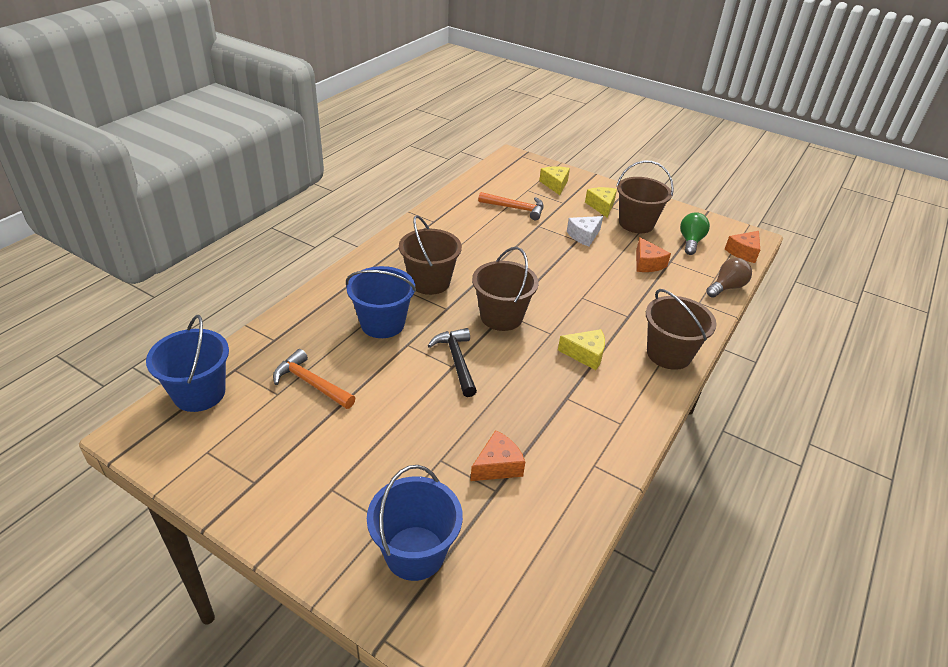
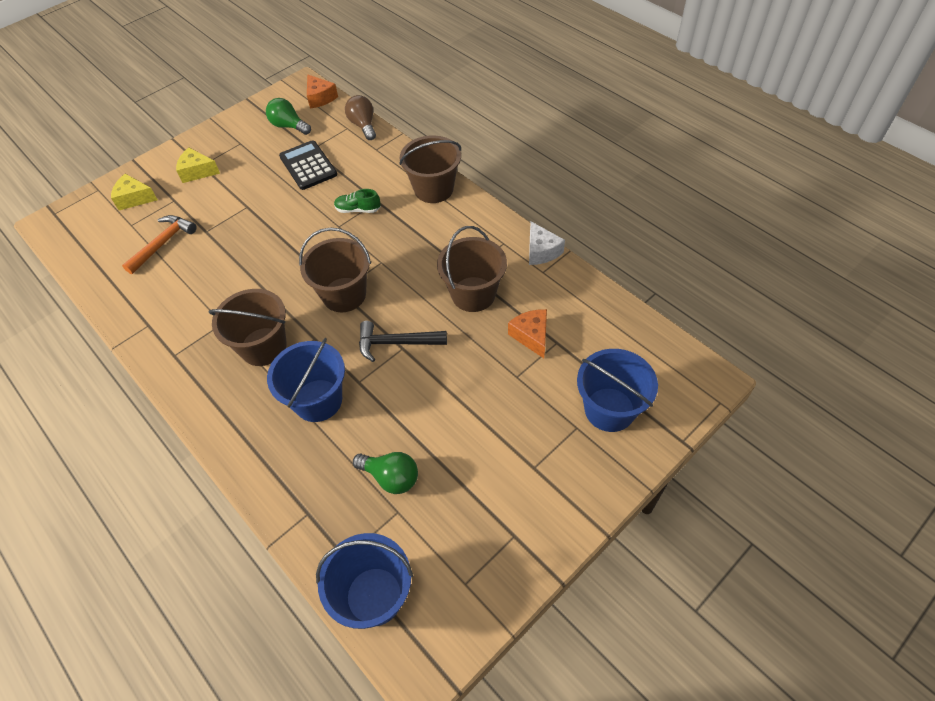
camera: 70 degrees left, 15 degrees up
orange hammer [273,349,355,409] -> green light bulb [353,452,418,494]
yellow cheese [558,329,605,370] -> none
white cheese [567,216,603,246] -> white cheese moved to [529,222,565,265]
brown bucket [616,161,674,233] -> brown bucket moved to [437,226,507,312]
orange cheese [636,237,671,272] -> black calculator [279,140,337,190]
none -> green shoe [334,189,381,213]

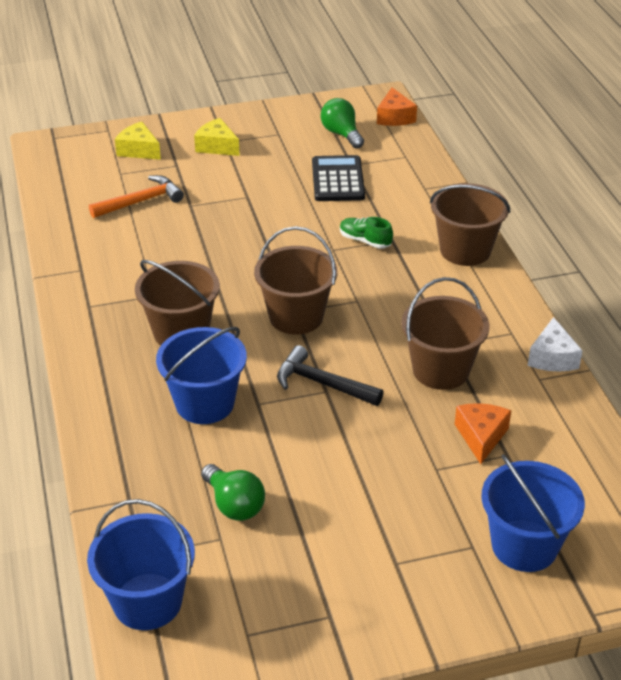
camera: 25 degrees right, 15 degrees down
brown light bulb [345,95,376,140] -> none

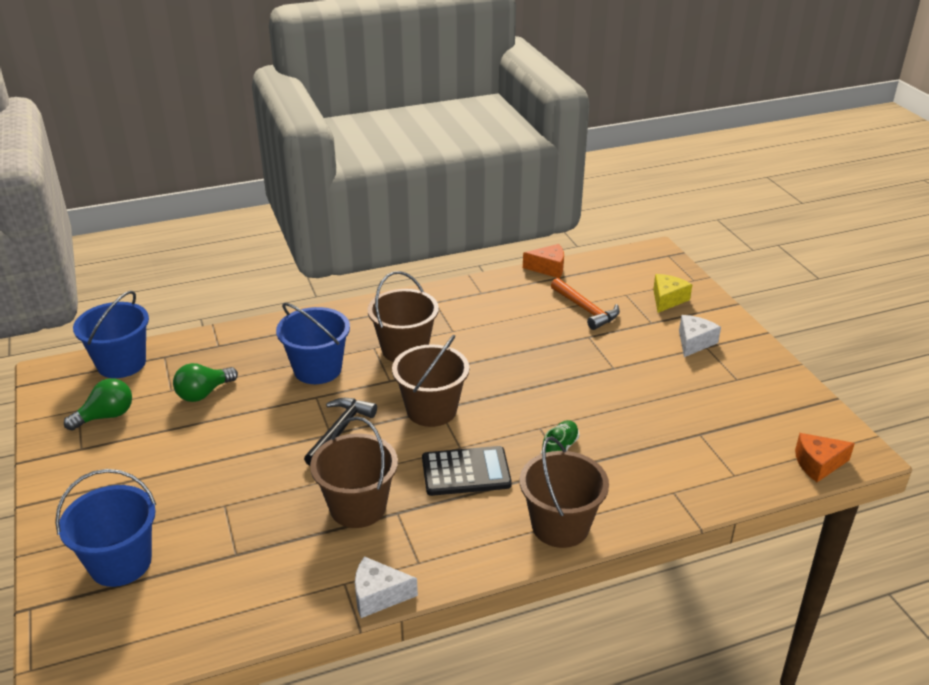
camera: 85 degrees right, 5 degrees down
yellow cheese [194,118,240,156] -> white cheese [679,315,721,357]
black calculator [312,155,365,201] -> black calculator moved to [422,446,512,496]
green light bulb [321,98,364,149] -> green light bulb moved to [64,378,132,430]
orange cheese [455,403,511,464] -> orange cheese moved to [523,244,564,278]

